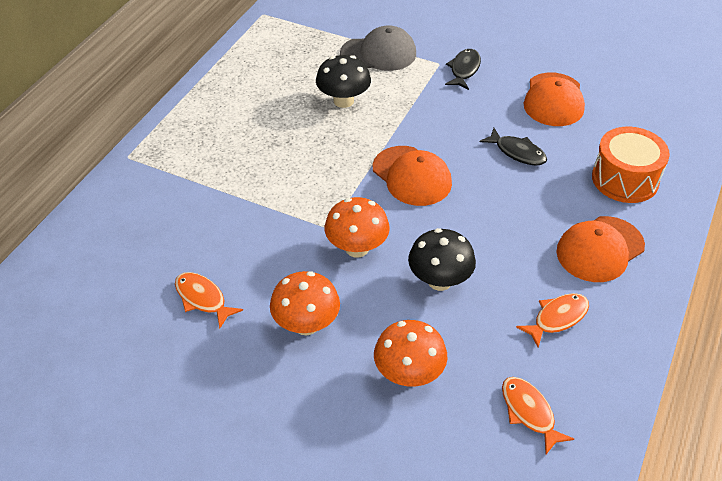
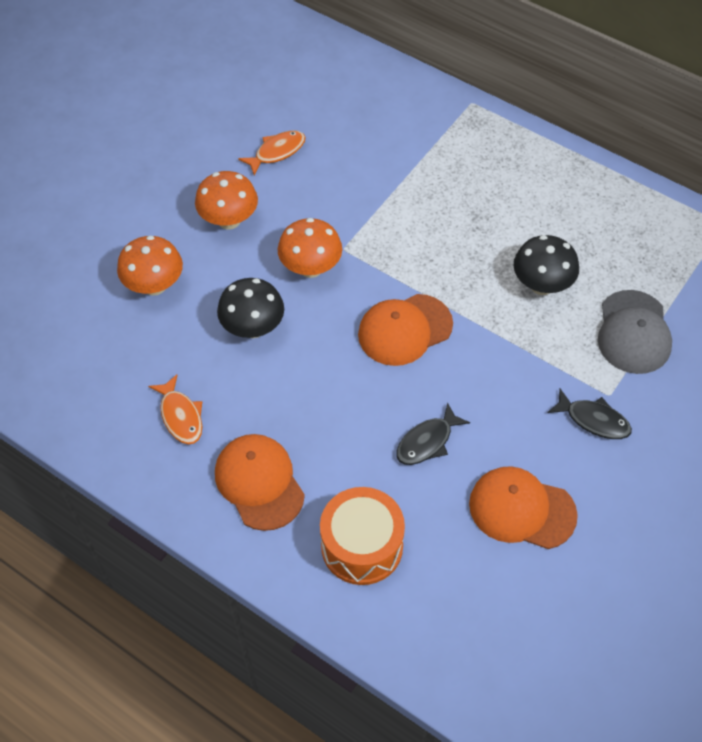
camera: 100 degrees right, 10 degrees up
orange fish [502,377,574,454] -> none

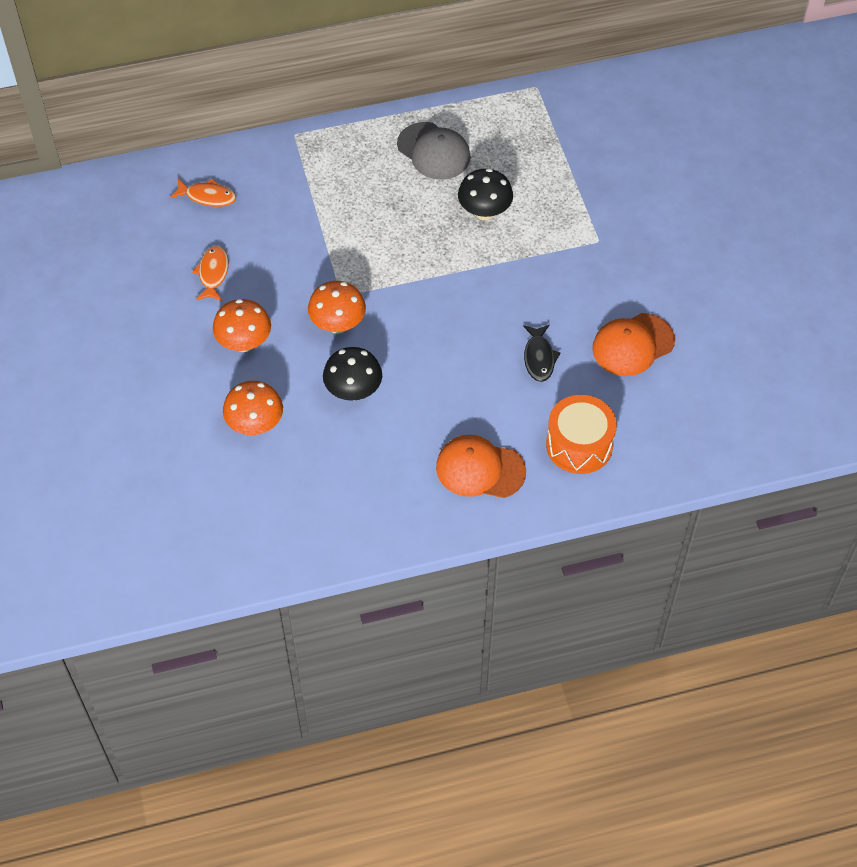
camera: 50 degrees left, 0 degrees up
orange fish [148,374,202,444] -> orange fish moved to [170,179,236,207]
orange cap [358,294,453,366] -> none
black fish [547,389,632,439] -> none
grey cap [598,290,672,374] -> grey cap moved to [397,122,471,180]

